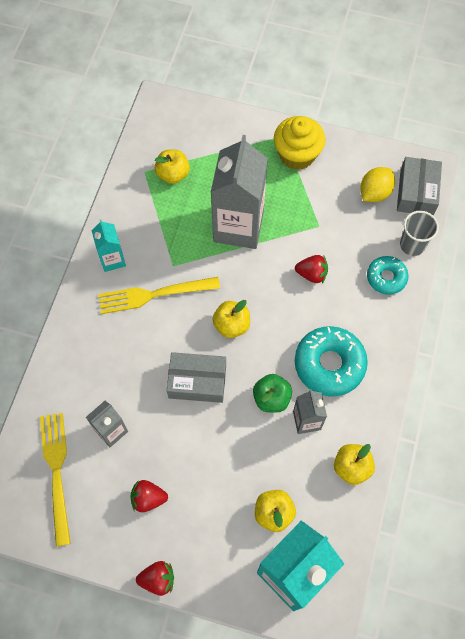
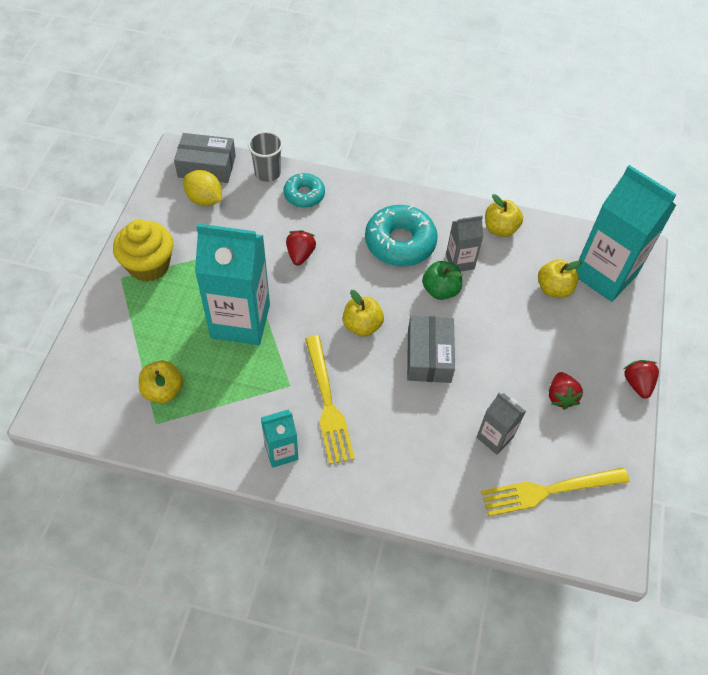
camera: 95 degrees left, 10 degrees down
grey carton [211,135,268,249] -> turquoise carton [195,223,270,345]

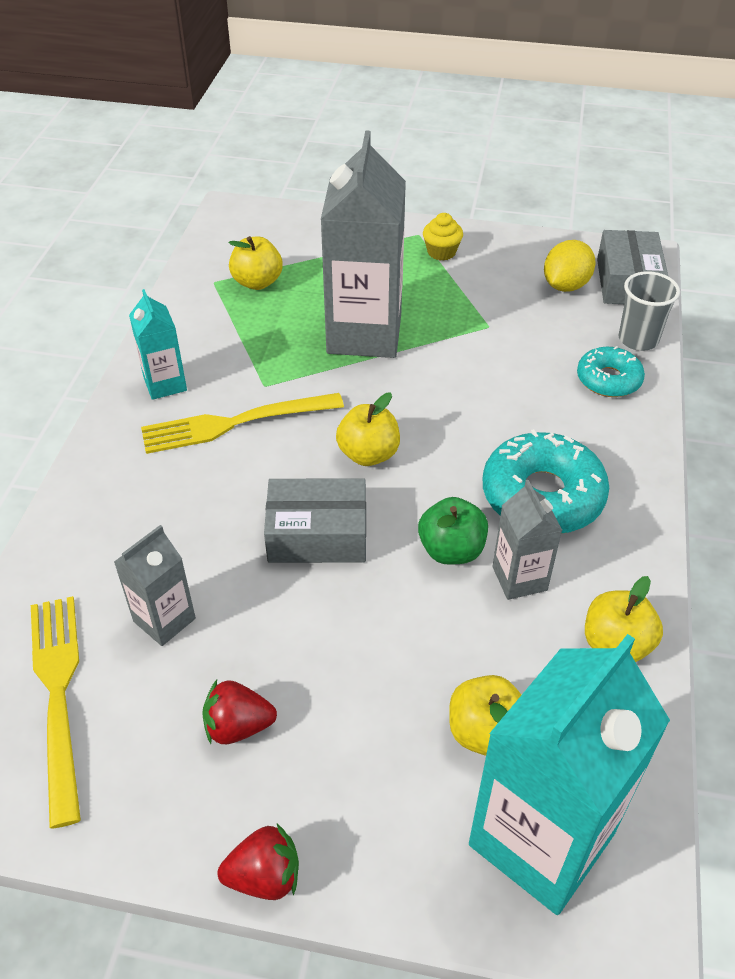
camera: 90 degrees right, 10 degrees down
yellow cupcake [113,220,173,282] -> yellow cupcake [423,213,463,261], size x0.53
turquoise carton [195,223,270,345] -> grey carton [321,130,406,358]
red strawberry [286,230,316,266] -> none

